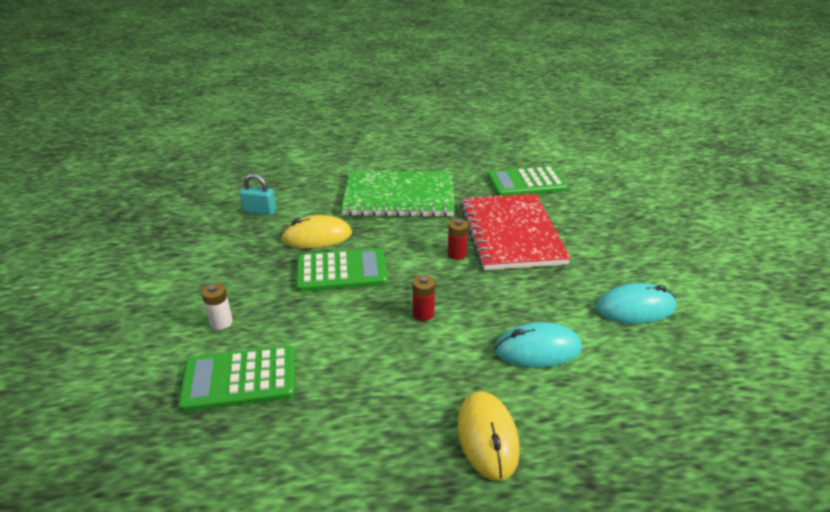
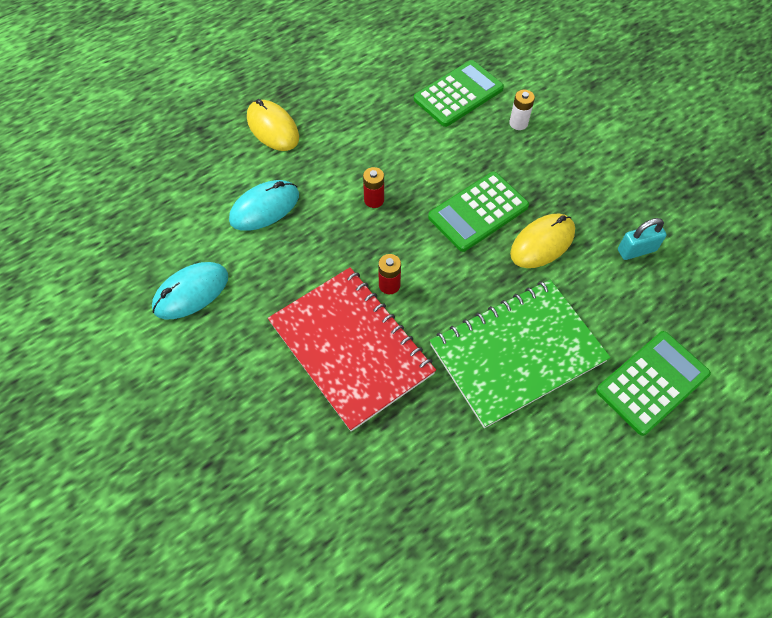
camera: 150 degrees right, 25 degrees up
green calculator [487,166,568,196] -> green calculator moved to [596,331,711,436]

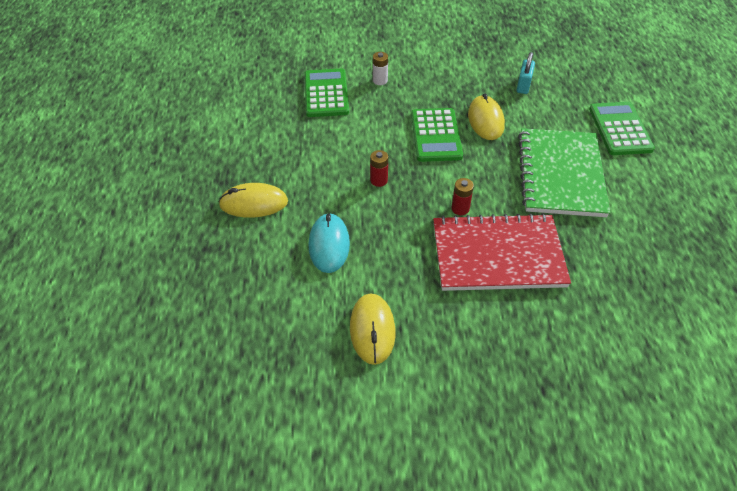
camera: 55 degrees left, 10 degrees down
turquoise mouse [152,262,228,319] -> yellow mouse [350,293,396,365]

